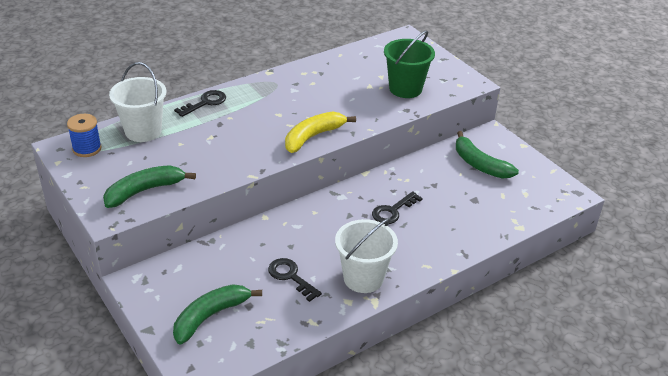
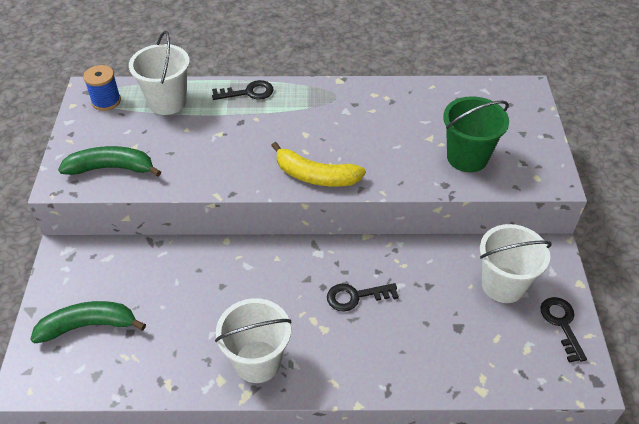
camera: 35 degrees right, 10 degrees up
black key [268,258,322,302] -> black key moved to [540,297,587,363]
yellow banana [285,111,356,153] -> yellow banana turned 150 degrees counterclockwise [271,142,366,187]
green banana [456,131,519,179] -> white bucket [480,224,552,303]

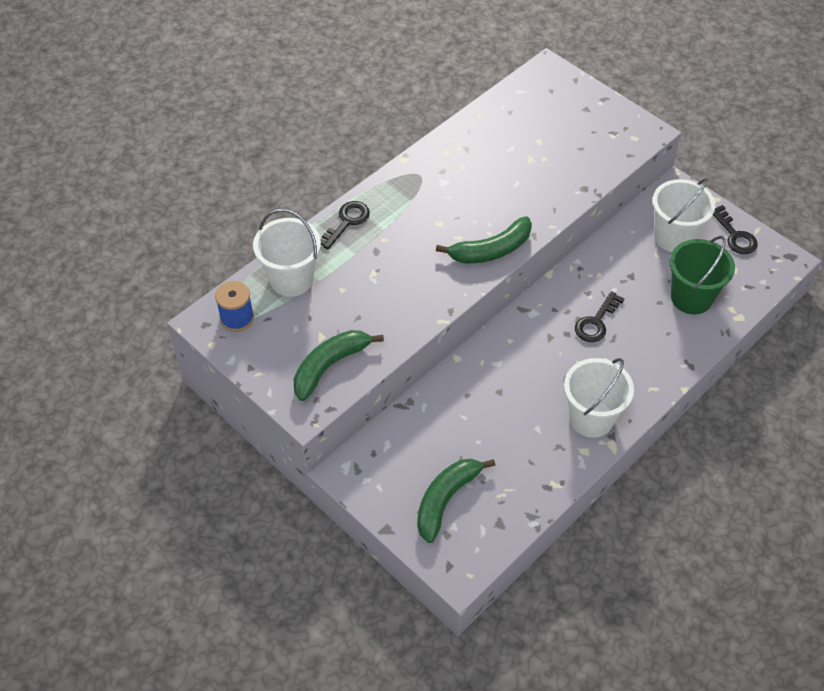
camera: 45 degrees left, 5 degrees up
yellow banana [271,142,366,187] -> green banana [436,216,532,264]
green bucket [443,96,509,172] -> green bucket moved to [670,236,735,315]
black key [540,297,587,363] -> black key turned 150 degrees counterclockwise [713,205,758,254]

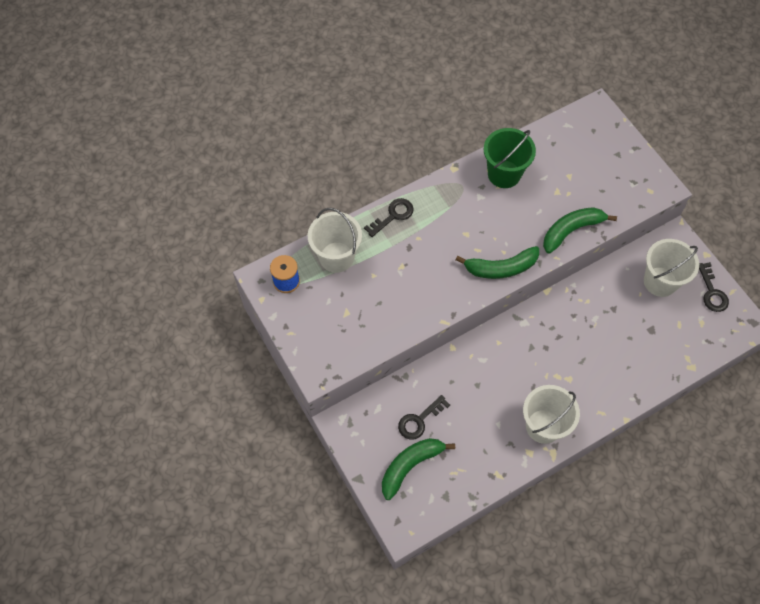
camera: 15 degrees right, 10 degrees up
green banana [294,330,384,401] -> green banana moved to [543,207,617,254]
black key [575,291,624,342] -> black key moved to [398,395,450,440]
green bucket [670,236,735,315] -> green bucket moved to [484,128,536,188]

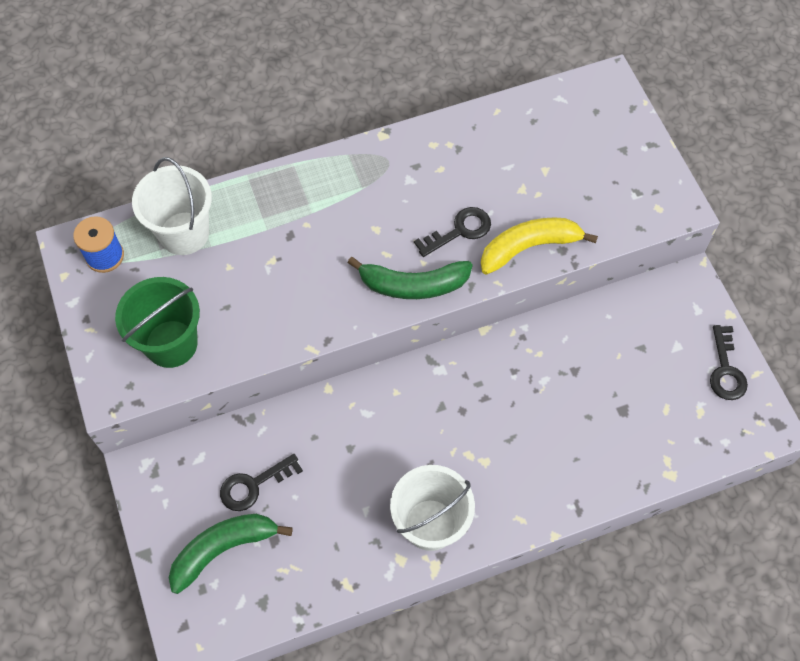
camera: 10 degrees right, 0 degrees up
black key [364,198,414,237] -> black key moved to [414,207,491,257]
green bucket [484,128,536,188] -> green bucket moved to [115,277,200,368]
green banana [543,207,617,254] -> yellow banana [481,217,598,275]
white bucket [644,239,699,297] -> none

